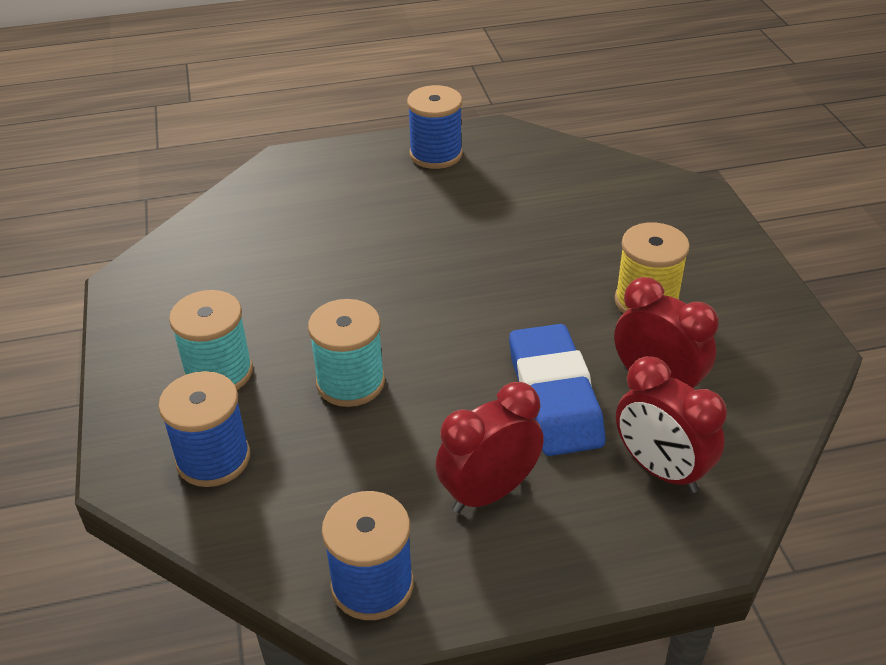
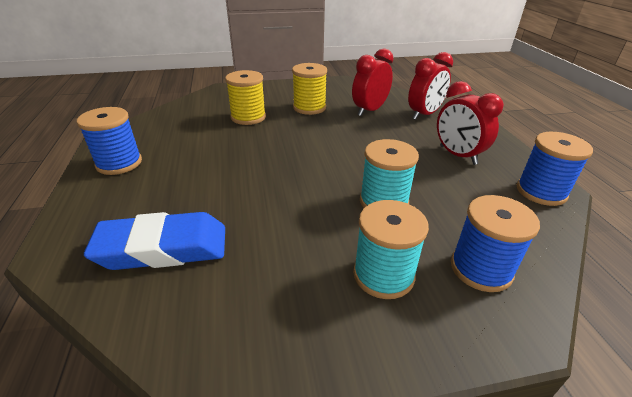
camera: 90 degrees left, 5 degrees down
blue eraser [509,324,605,456] -> blue eraser moved to [84,212,225,270]
none -> yellow spool [225,70,266,125]

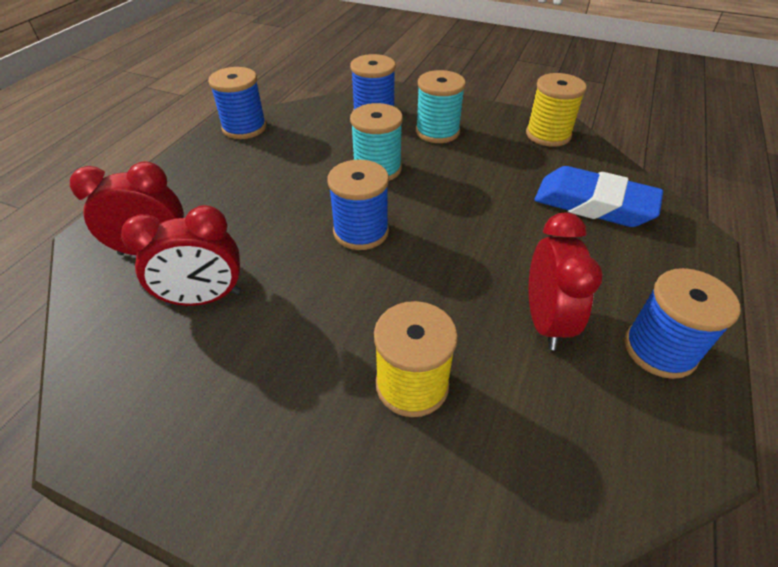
camera: 145 degrees left, 10 degrees up
yellow spool [292,63,327,115] -> yellow spool moved to [526,73,587,147]
red clock [437,81,504,165] -> red clock moved to [529,212,603,350]
none -> blue spool [327,160,389,250]

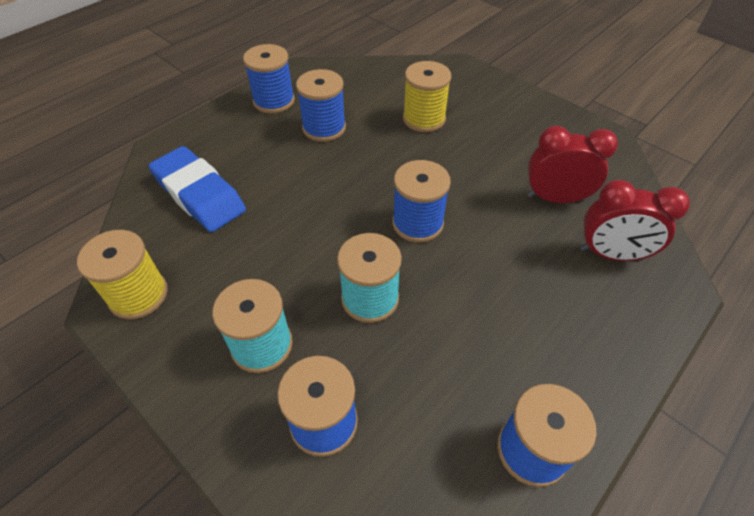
camera: 160 degrees left, 5 degrees up
red clock [529,212,603,350] -> blue spool [296,69,346,142]

